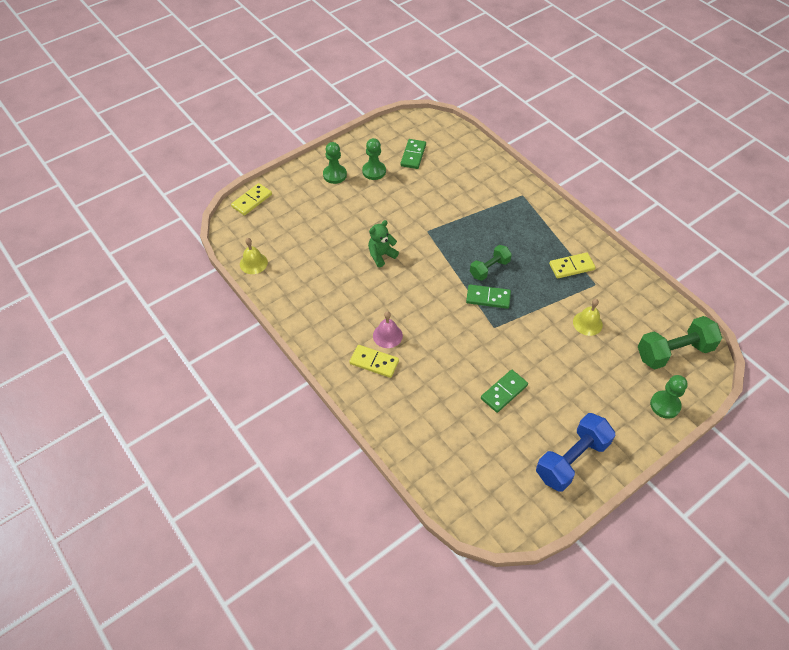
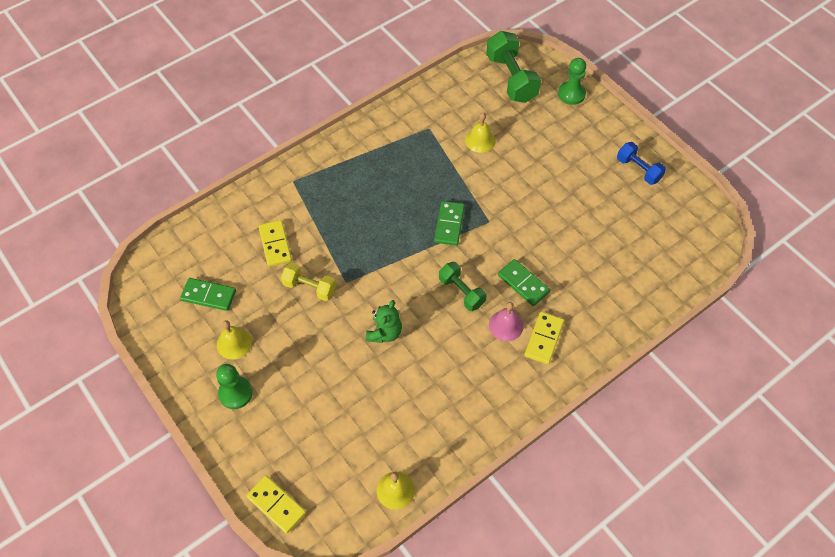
camera: 90 degrees left, 5 degrees up
green pawn [362,138,386,180] -> yellow bell [217,320,252,360]
green teddy bear [368,220,399,267] -> green teddy bear turned 120 degrees counterclockwise [366,300,402,343]
green dumbbell [470,245,512,281] -> green dumbbell moved to [439,262,486,311]
green domino [481,370,528,413] -> green domino moved to [498,259,550,306]
blue dumbbell [536,413,615,492] -> blue dumbbell [617,142,666,185], size x0.61
yellow domino [549,252,596,279] -> yellow domino moved to [259,220,292,267]
none -> yellow dumbbell [281,263,336,301]

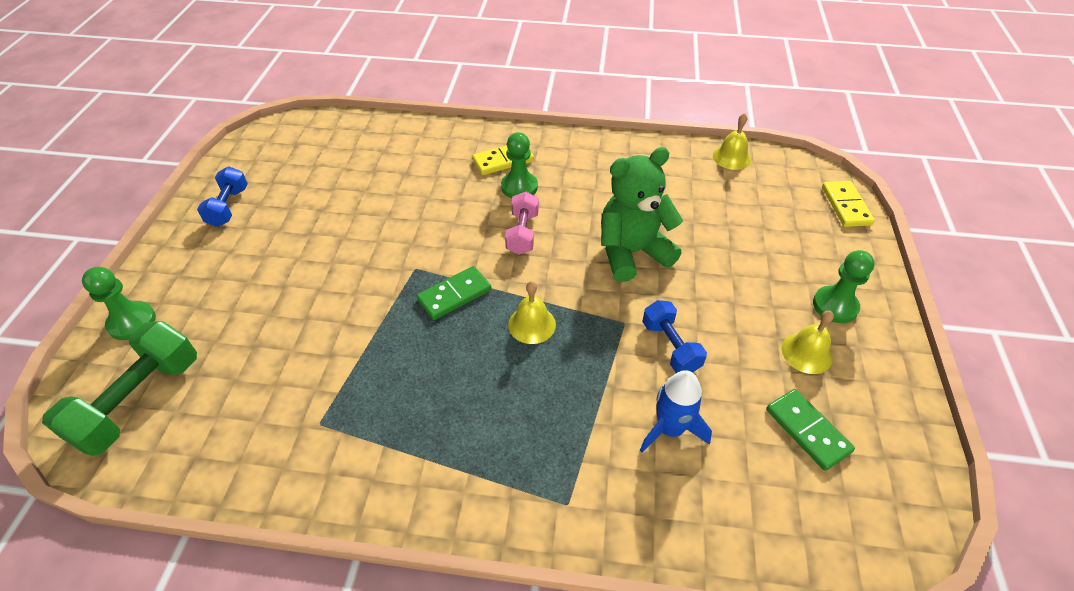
camera: 135 degrees left, 10 degrees down
yellow domino [259,220,292,267] -> blue rocket [640,370,712,453]
yellow dumbbell [281,263,336,301] -> blue dumbbell [642,300,707,373]
green teddy bear [366,300,402,343] -> green teddy bear [601,147,683,282], size x1.73
green dumbbell [439,262,486,311] -> pink dumbbell [505,192,539,255]
yellow bell [465,113,496,153] -> yellow bell moved to [508,281,556,344]
pink bell [489,302,524,341] -> green pawn [501,132,538,198]
green domino [498,259,550,306] -> none

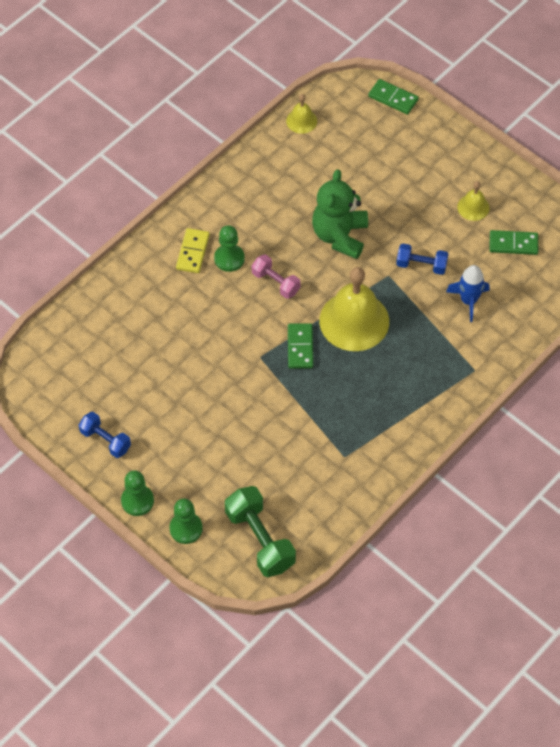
camera: 55 degrees left, 10 degrees up
yellow bell [508,281,556,344] -> yellow bell [319,267,389,351], size x2.10
green pawn [813,250,875,323] -> green pawn moved to [121,470,154,516]
yellow domino [822,181,875,227] -> green domino [368,79,419,114]

